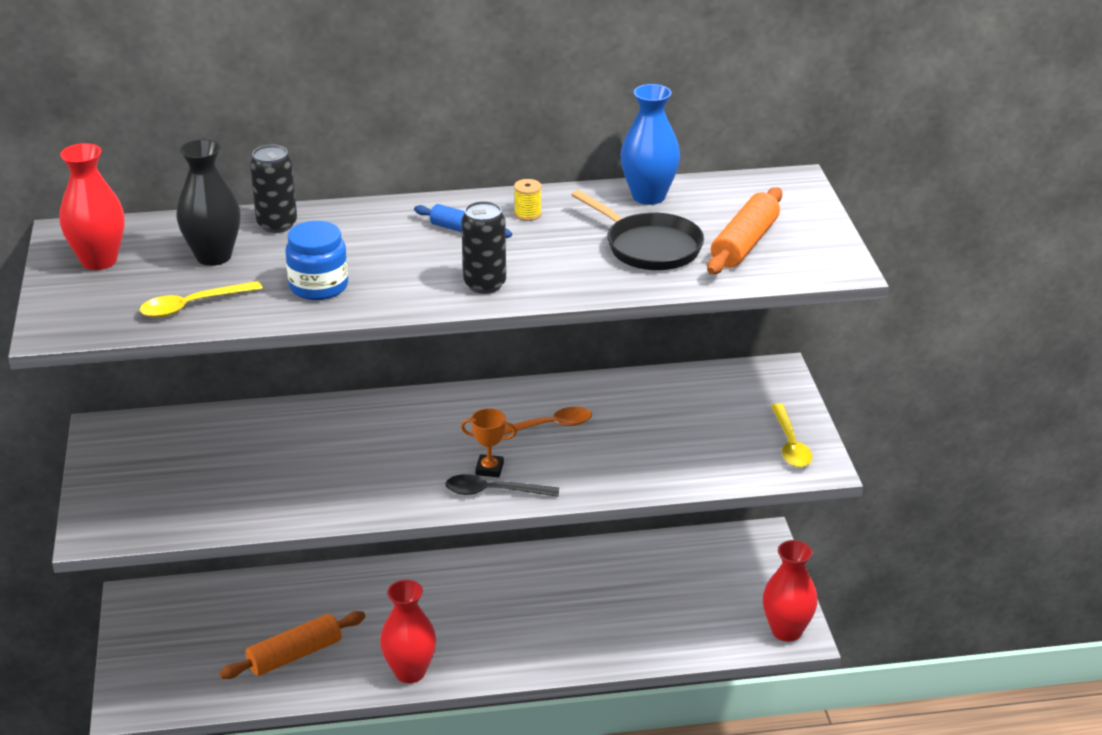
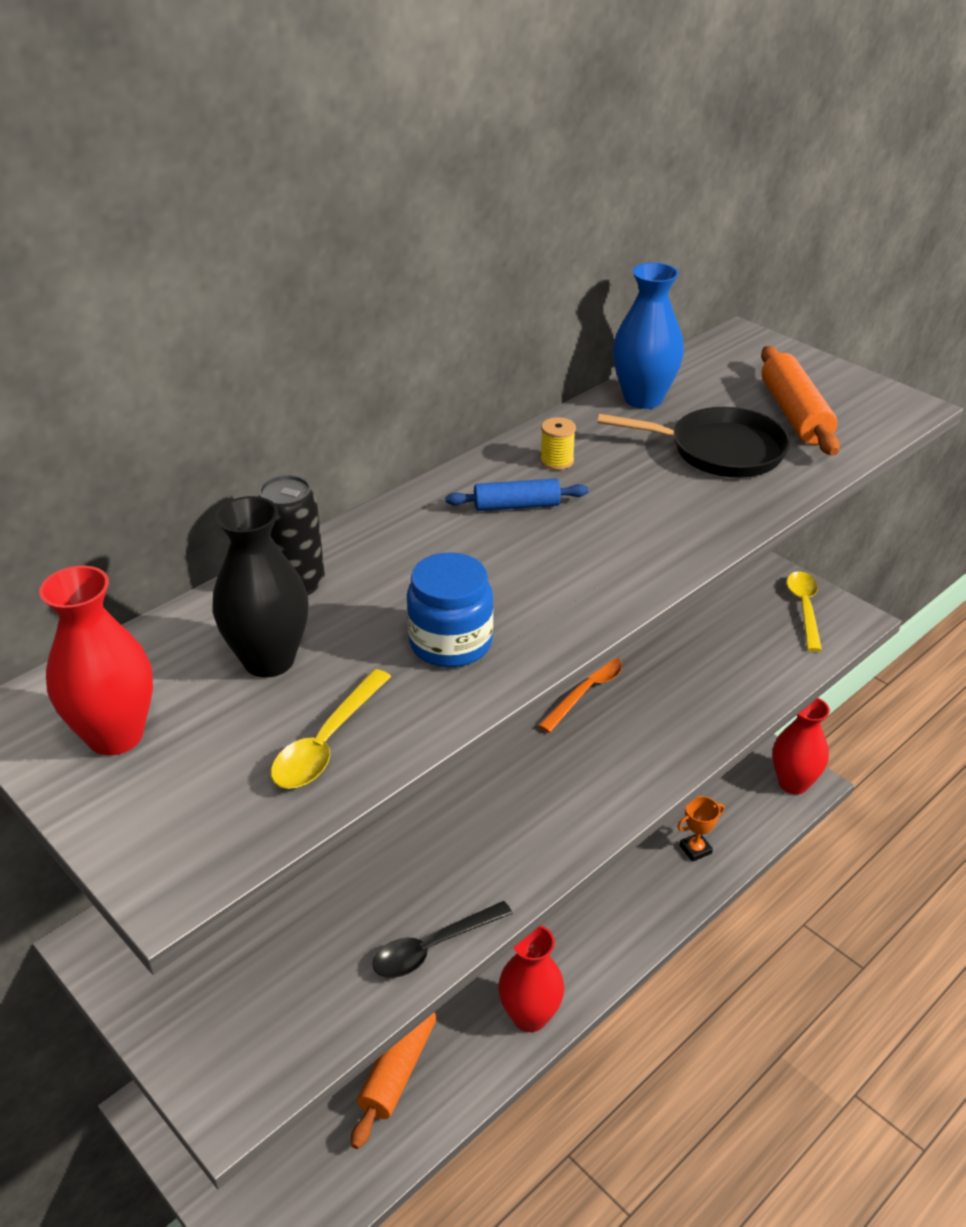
camera: 35 degrees left, 5 degrees up
black spoon [445,474,559,497] -> black spoon moved to [372,901,513,978]
black can [461,201,506,294] -> none
orange trophy [461,408,517,478] -> orange trophy moved to [677,796,725,862]
yellow spoon [771,404,812,467] -> yellow spoon turned 135 degrees counterclockwise [787,571,822,651]

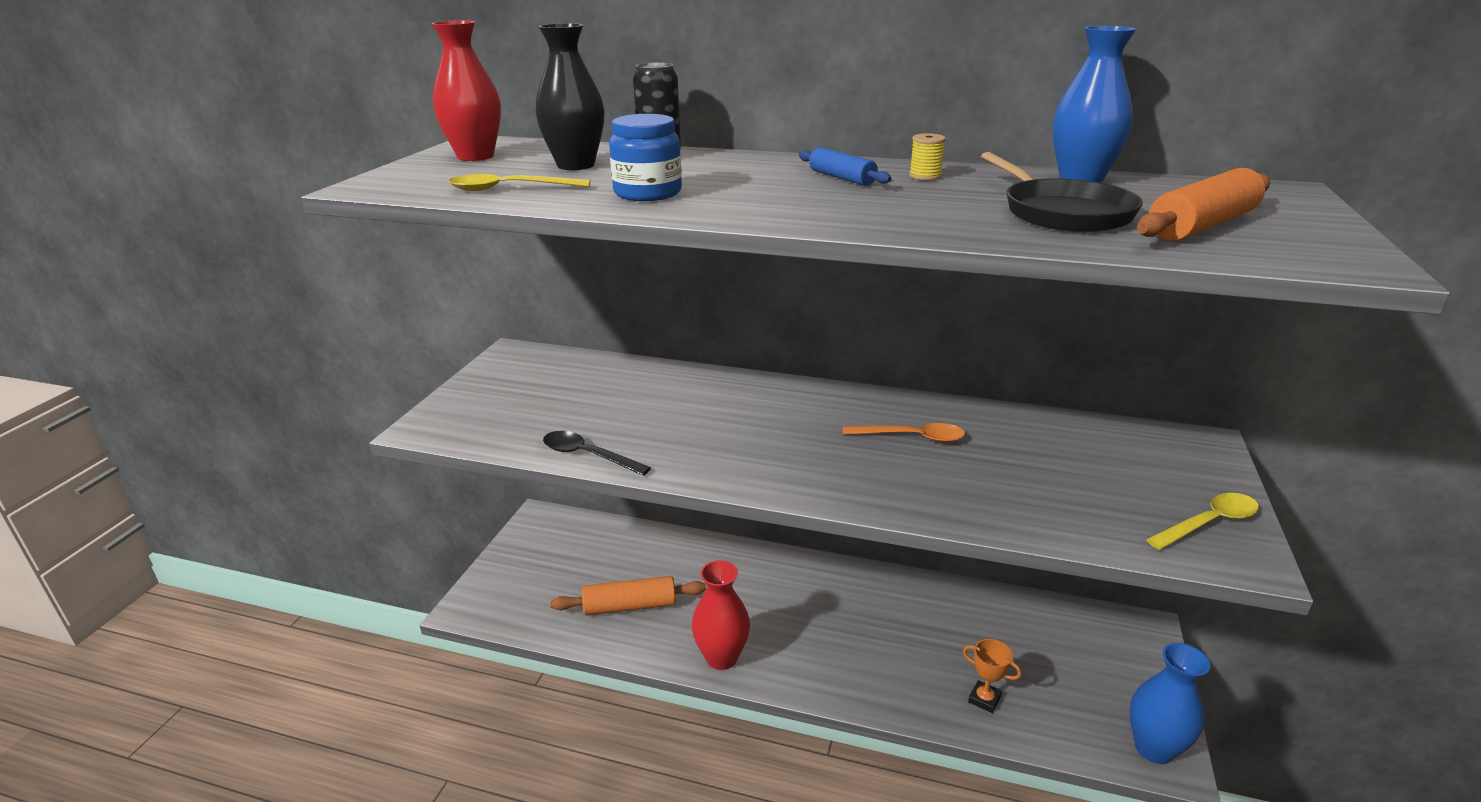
camera: 60 degrees right, 10 degrees down
red vase [772,698,830,794] -> blue vase [1130,643,1211,764]

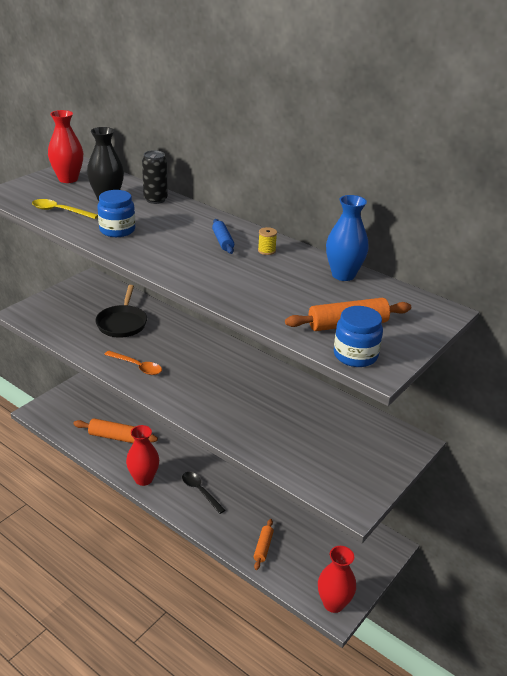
camera: 20 degrees right, 5 degrees up
black spoon [543,431,651,476] -> black spoon moved to [182,472,225,514]
orange spoon [843,423,965,443] -> orange spoon moved to [104,351,162,375]
orange trophy [963,639,1022,713] -> orange rolling pin [254,519,274,570]
black pan [981,152,1143,232] -> black pan moved to [95,285,147,338]
blue vase [1130,643,1211,764] -> red vase [318,546,356,613]
yellow spoon [1146,493,1259,550] -> none
none -> blue jar [334,306,383,367]

